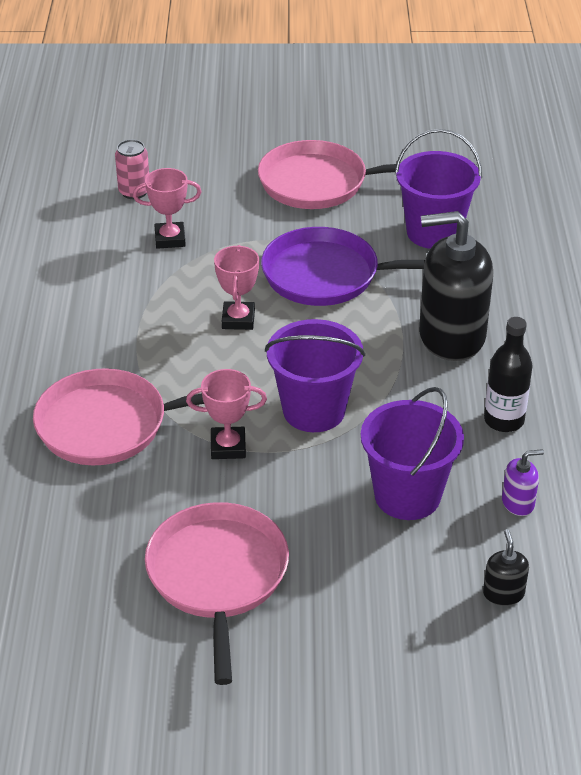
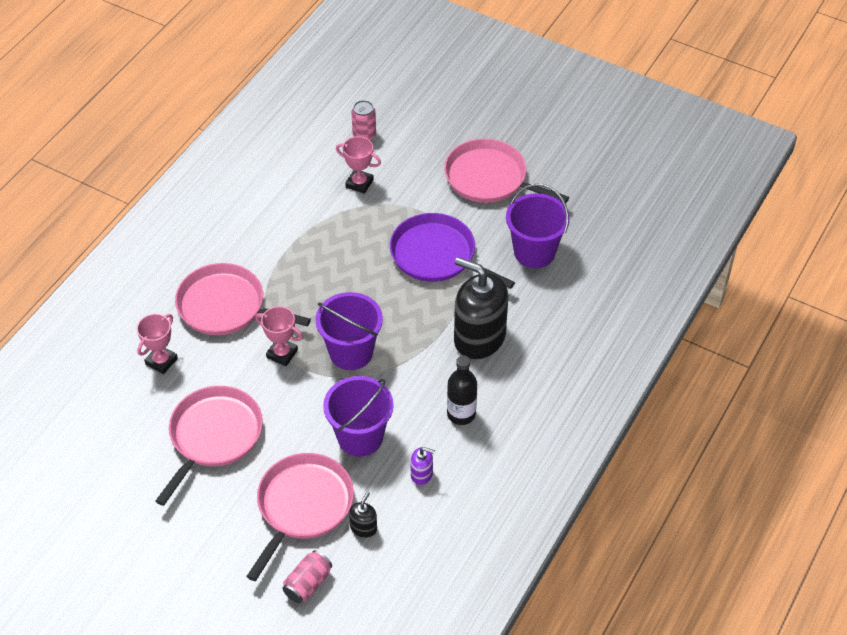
camera: 30 degrees right, 10 degrees up
pink trophy [214,245,259,330] -> pink trophy moved to [137,314,178,374]
none -> pink pan [246,453,354,581]
none -> pink can [282,550,332,603]

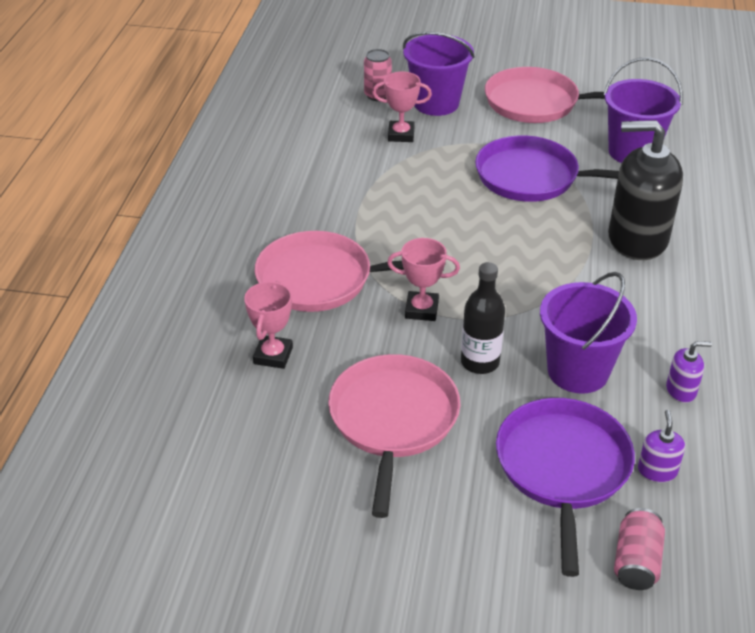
camera: 20 degrees left, 10 degrees down
pink pan [246,453,354,581] -> purple pan [496,398,635,577]
purple bucket [315,292,383,370] -> purple bucket moved to [403,32,475,116]
black soap dispenser [349,492,377,538] -> purple soap dispenser [638,410,685,482]
black bottle [447,355,477,425] -> black bottle moved to [461,262,505,374]

